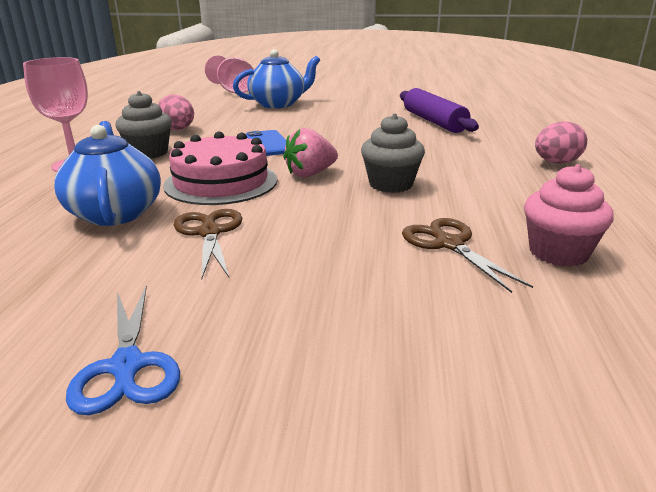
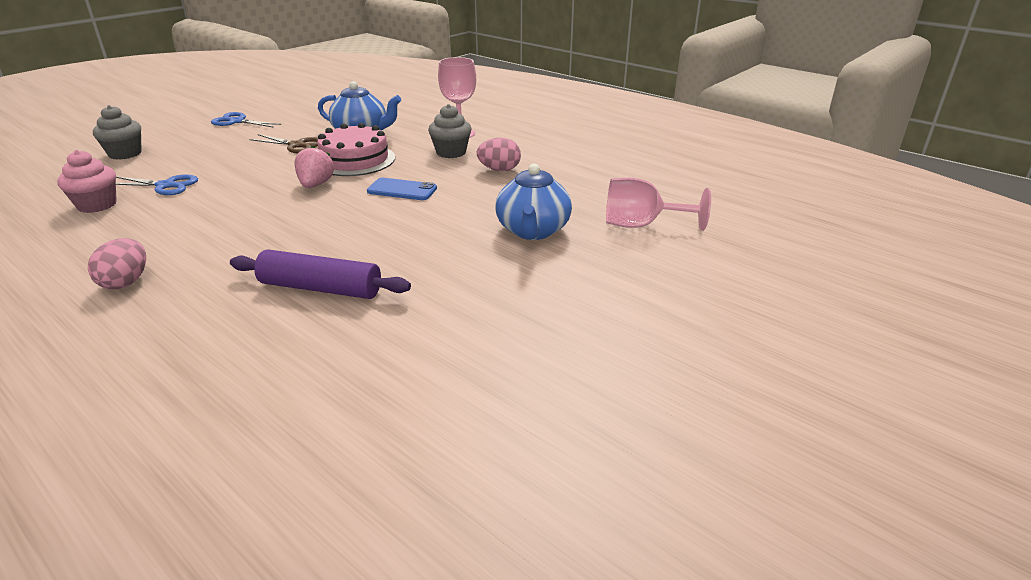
camera: 125 degrees right, 5 degrees up
grey cupcake [361,113,425,193] -> grey cupcake moved to [93,105,142,160]
brown scissors [402,218,533,293] -> blue scissors [116,175,198,195]

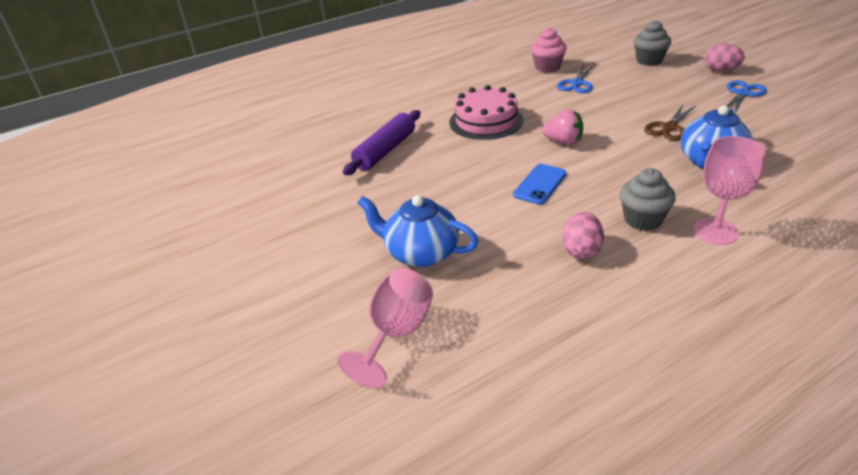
camera: 110 degrees right, 5 degrees up
pink egg [88,238,146,289] -> pink egg moved to [704,43,745,71]
pink cake [317,123,395,176] -> pink cake moved to [449,85,523,140]

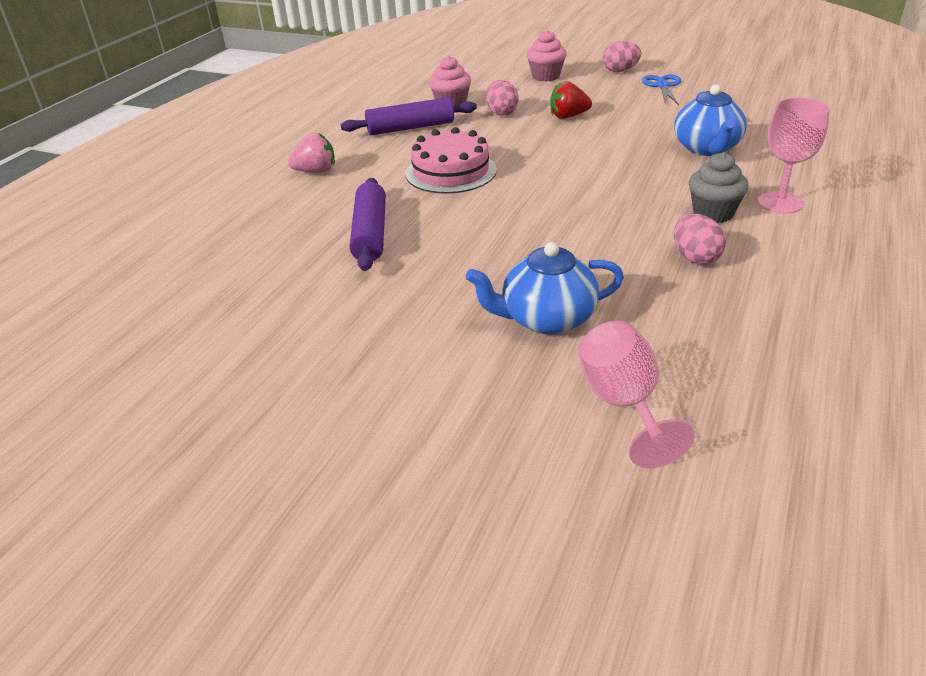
camera: 35 degrees left, 0 degrees up
blue phone [513,164,567,205] -> none
pink strawberry [542,109,583,145] -> pink strawberry moved to [288,133,335,173]
blue scissors [557,64,595,93] -> pink egg [486,80,519,116]
grey cupcake [634,20,671,66] -> pink cupcake [526,29,567,82]
brown scissors [644,105,696,141] -> none
none -> purple rolling pin [341,97,477,135]
none -> red strawberry [550,81,592,119]

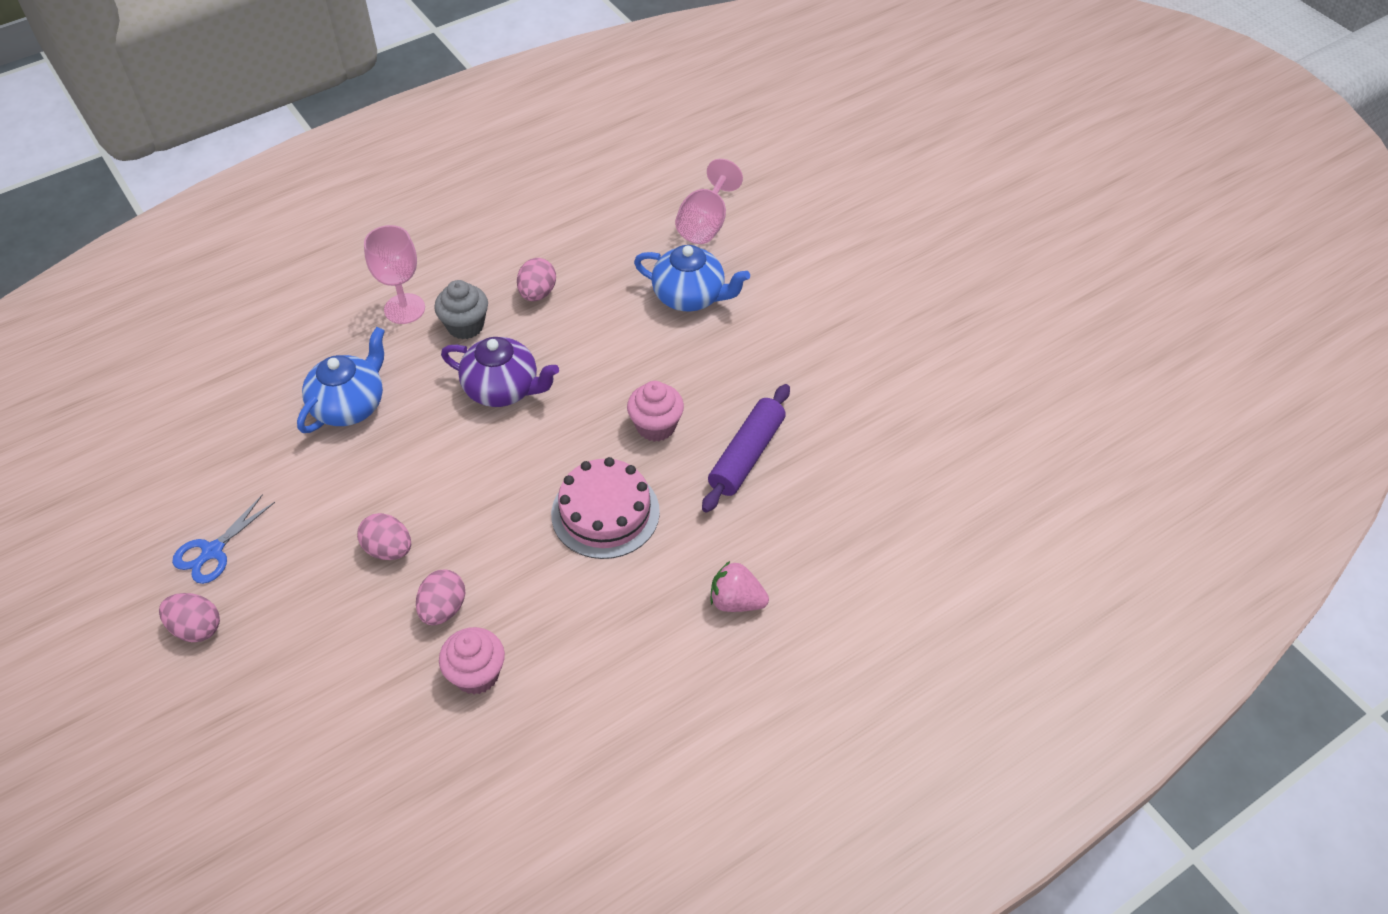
camera: 150 degrees left, 15 degrees up
purple rolling pin [341,97,477,135] -> none
pink cupcake [526,29,567,82] -> pink cupcake moved to [627,381,684,442]
red strawberry [550,81,592,119] -> pink egg [357,513,411,560]
none -> purple teapot [441,337,559,407]

